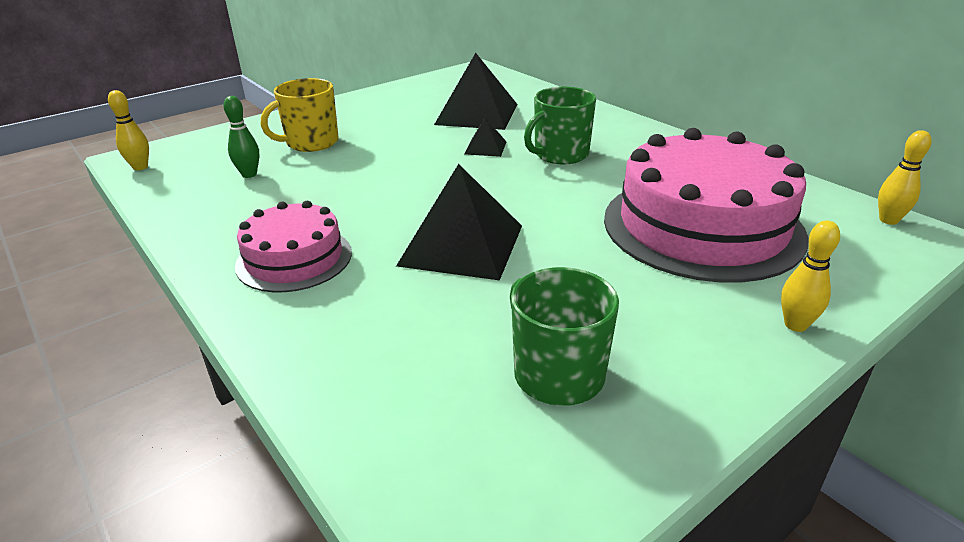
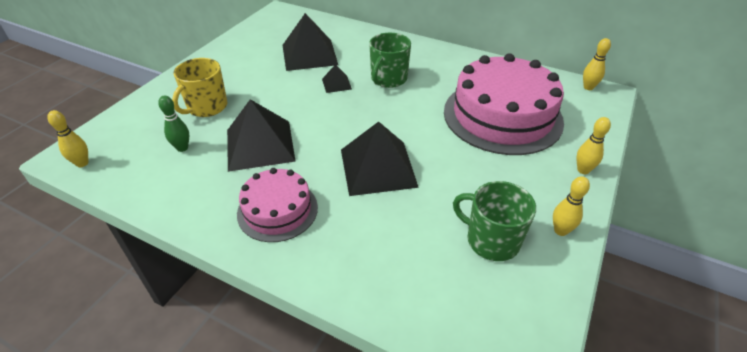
camera: 25 degrees left, 10 degrees up
none -> black pyramid [227,99,296,172]
none -> yellow bowling pin [553,176,590,236]

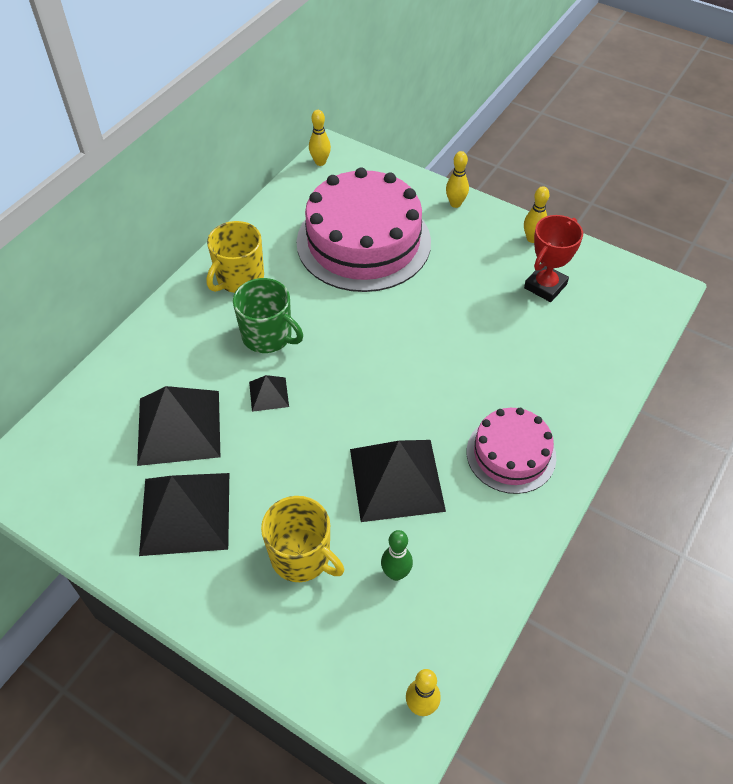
camera: 85 degrees left, 10 degrees up
black pyramid [341,122,419,196] -> black pyramid moved to [139,473,229,556]
green mug [453,181,536,261] -> red trophy [524,215,583,302]
none -> yellow mug [207,221,264,293]

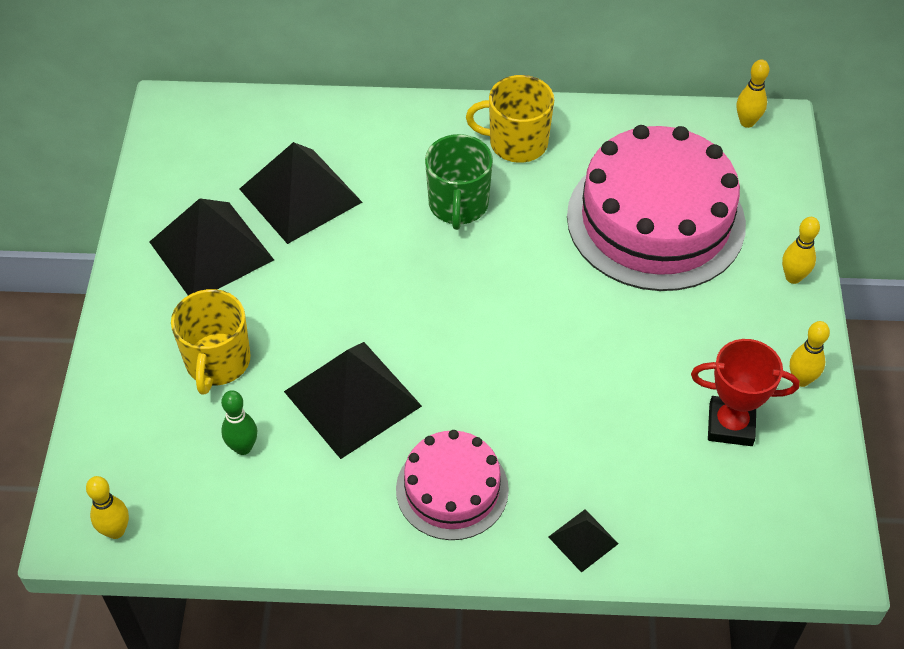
camera: 60 degrees right, 0 degrees up
black pyramid [249,375,289,412] -> black pyramid moved to [549,509,619,573]

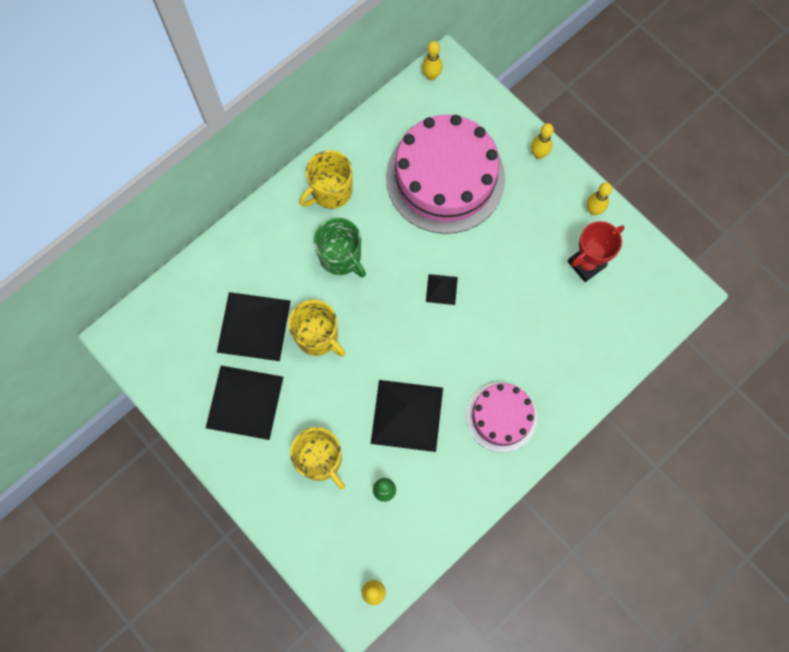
camera: 45 degrees left, 20 degrees up
black pyramid [549,509,619,573] -> black pyramid moved to [426,274,458,305]
none -> yellow mug [288,300,346,357]

